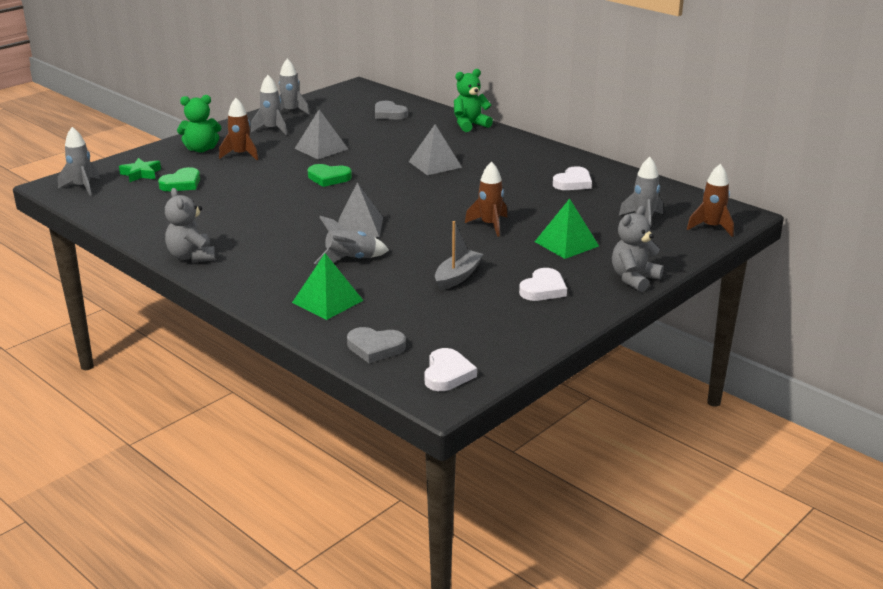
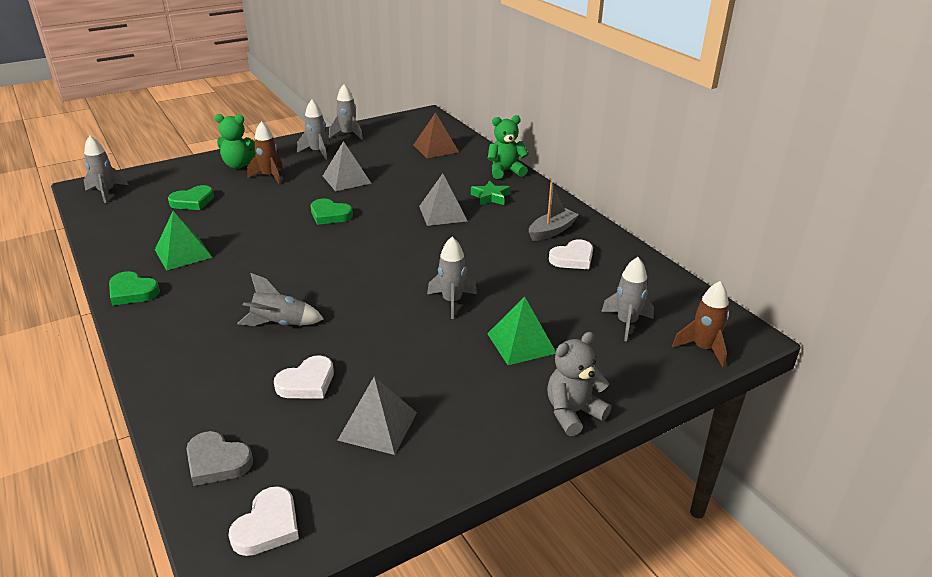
camera: 15 degrees right, 5 degrees up
green star [119,158,161,182] -> green star moved to [471,181,510,205]
grey teddy bear [165,188,215,262] -> green heart [109,271,160,306]
green pyramid [292,253,364,320] -> green pyramid moved to [155,211,213,271]
grey pyramid [338,182,383,237] -> grey pyramid moved to [337,377,417,455]
grey heart [375,101,408,119] -> brown pyramid [414,112,459,158]
grey boat [435,221,483,290] -> grey boat moved to [529,182,579,241]
brown rocket [465,161,508,237] -> grey rocket [427,237,477,319]
white heart [519,268,567,301] -> white heart moved to [274,355,334,399]

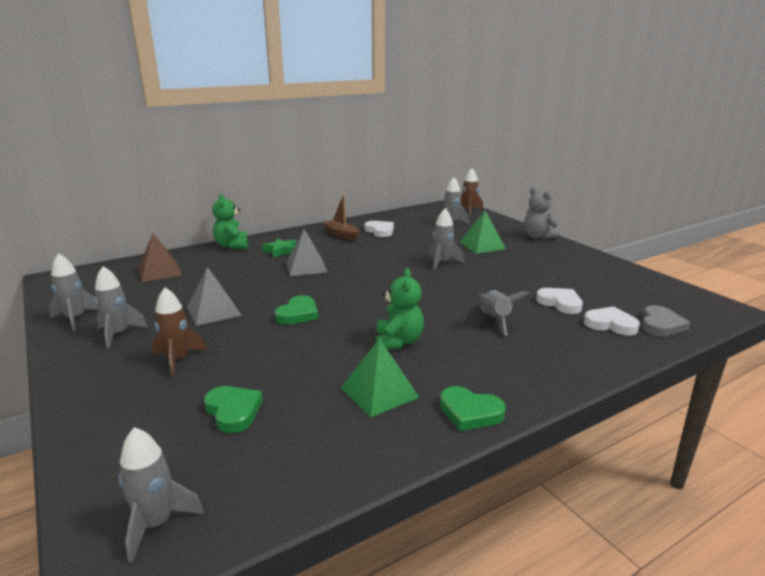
camera: 90 degrees left, 10 degrees down
green heart [109,271,160,306] -> green heart turned 90 degrees clockwise [440,386,506,431]
green teddy bear [215,114,256,169] -> green teddy bear moved to [375,268,424,350]
white heart [229,486,299,556] -> white heart moved to [584,306,640,335]
grey pyramid [337,377,417,455] -> none
grey boat [529,182,579,241] -> brown boat [323,194,359,241]

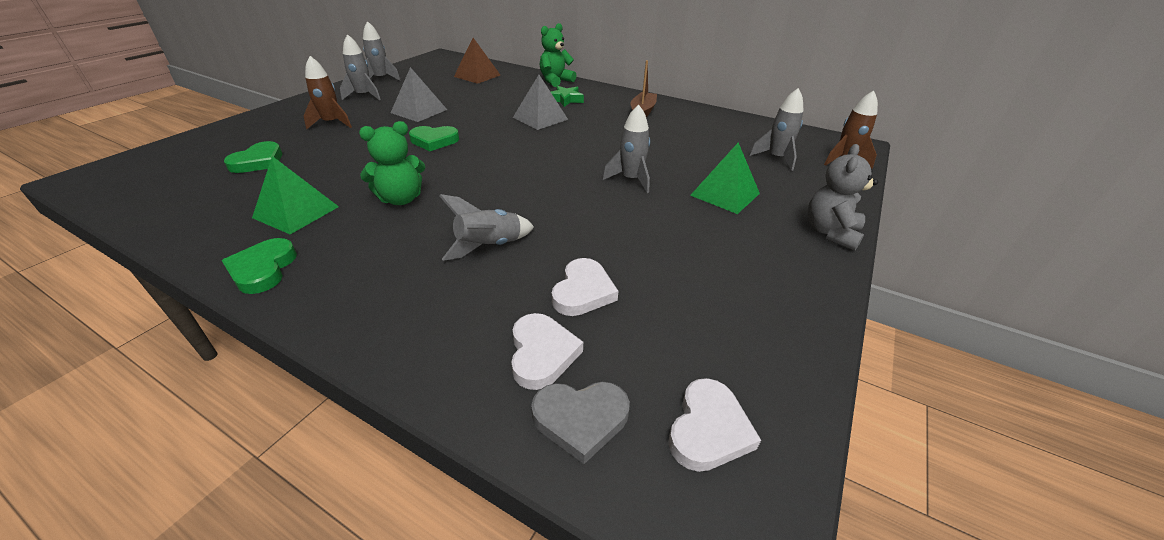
camera: 60 degrees right, 15 degrees up
grey rocket [119,427,204,563] -> none
white heart [365,221,394,237] -> white heart moved to [668,378,761,472]

